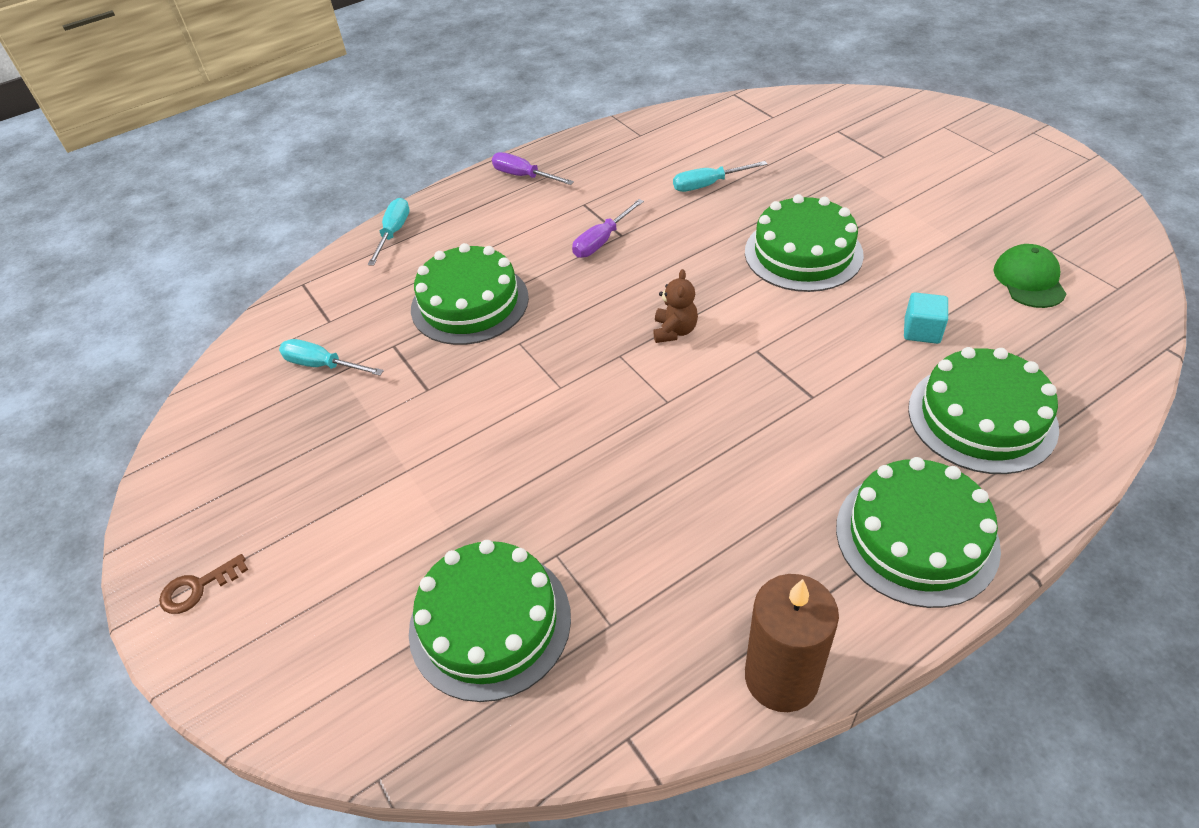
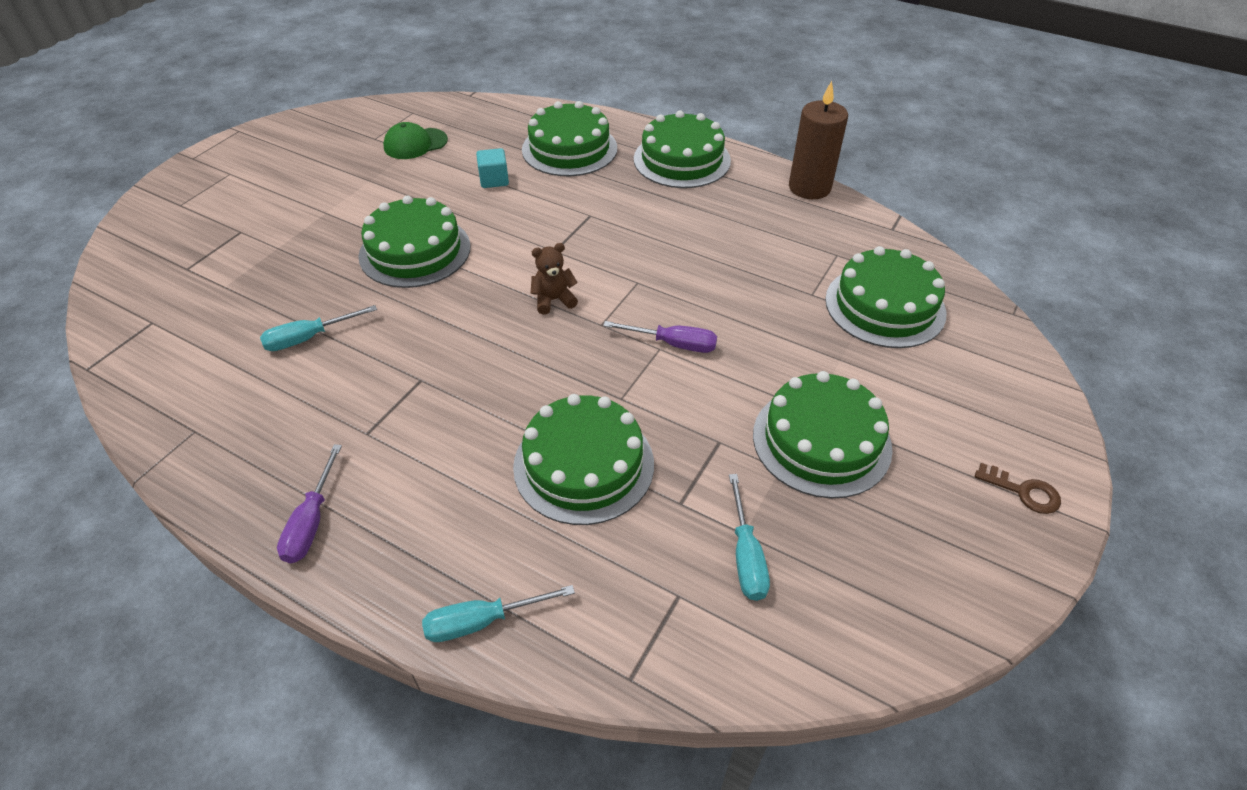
camera: 120 degrees left, 0 degrees up
purple screwdriver [572,199,644,258] -> purple screwdriver moved to [603,321,717,353]
turquoise screwdriver [673,161,767,192] -> turquoise screwdriver turned 105 degrees clockwise [260,305,377,351]
none -> green cake [753,371,893,499]

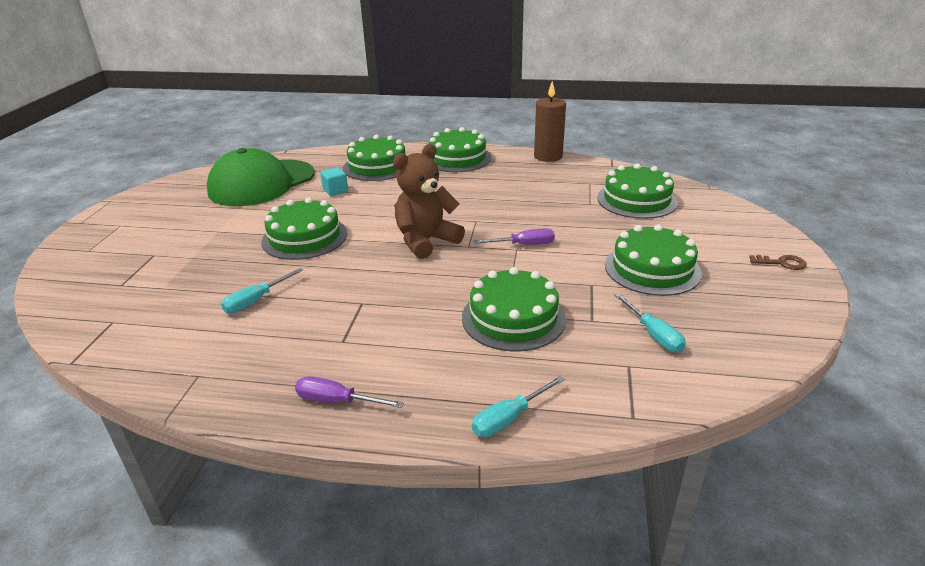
camera: 20 degrees left, 15 degrees down
purple screwdriver [277,444,342,563] -> purple screwdriver turned 120 degrees clockwise [295,376,404,408]
green cap [383,122,448,159] -> green cap [207,148,315,206], size x2.24
brown teddy bear [531,243,578,315] -> brown teddy bear [393,144,465,259], size x2.03

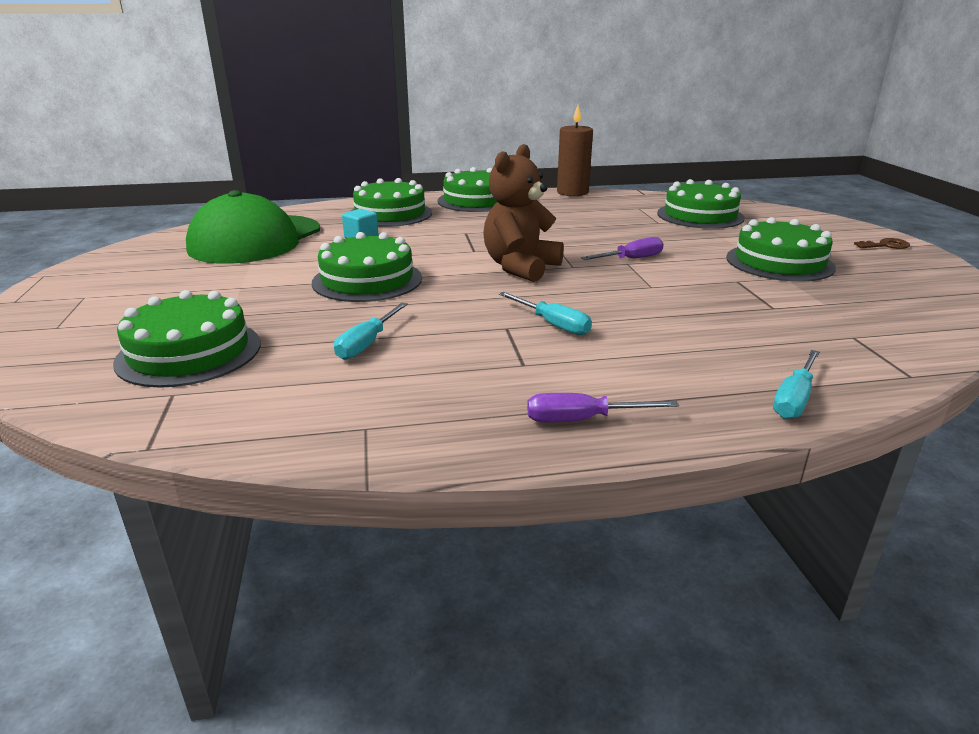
camera: 20 degrees left, 5 degrees down
green cake [462,267,566,351] -> green cake moved to [113,290,261,388]
turquoise screwdriver [614,293,686,352] -> turquoise screwdriver moved to [499,292,592,335]

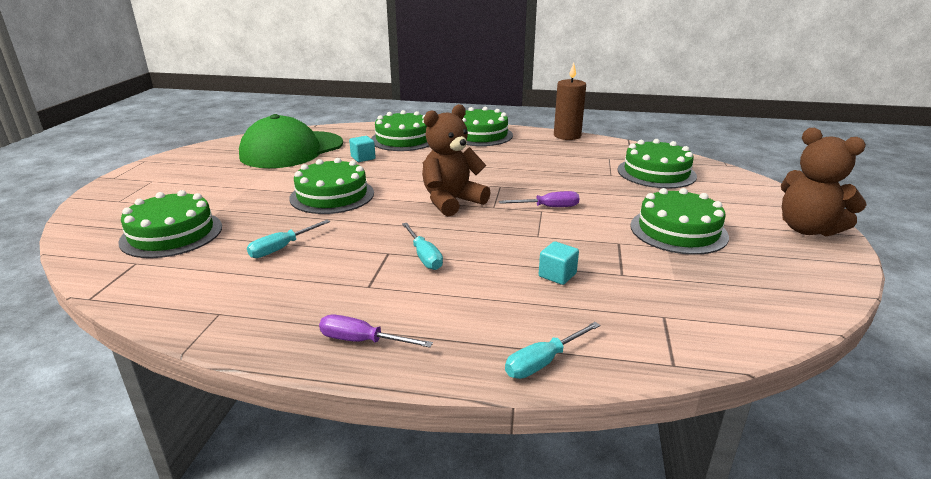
camera: 20 degrees right, 0 degrees up
brown key [854,238,910,249] -> brown teddy bear [781,128,867,236]
none -> turquoise cube [539,241,579,285]

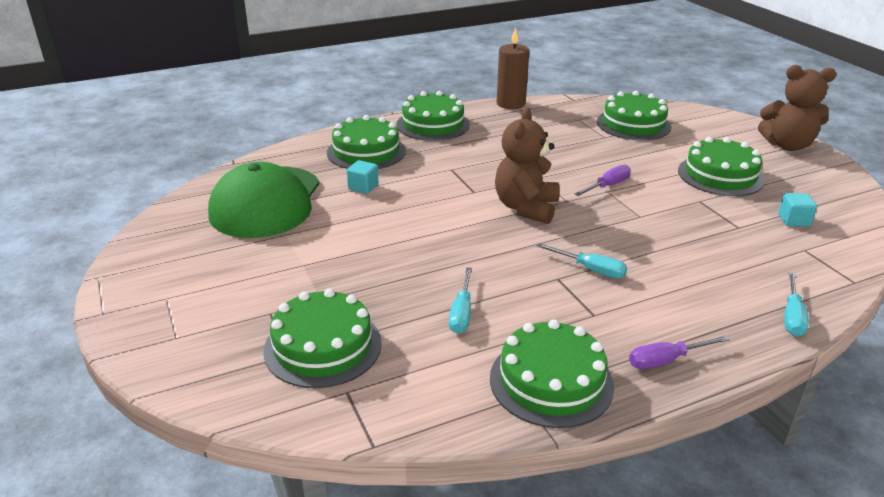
camera: 35 degrees left, 5 degrees up
green cake [289,158,374,214] -> green cake moved to [490,319,614,428]
turquoise cube [539,241,579,285] -> turquoise cube moved to [778,193,817,227]

